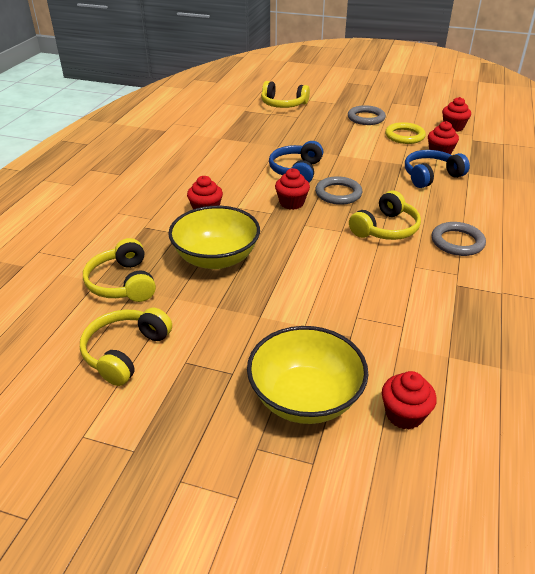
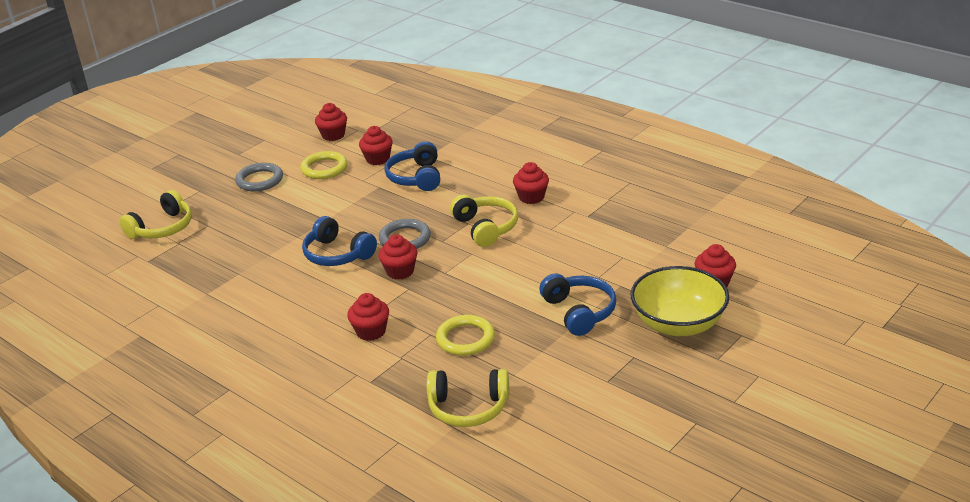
camera: 65 degrees left, 5 degrees down
yellow headphones [80,308,172,386] -> none
yellow bowl [168,206,260,269] -> yellow ring [436,315,495,356]
grey ring [432,222,486,256] -> red cupcake [513,162,549,204]
none -> blue headphones [539,273,616,336]

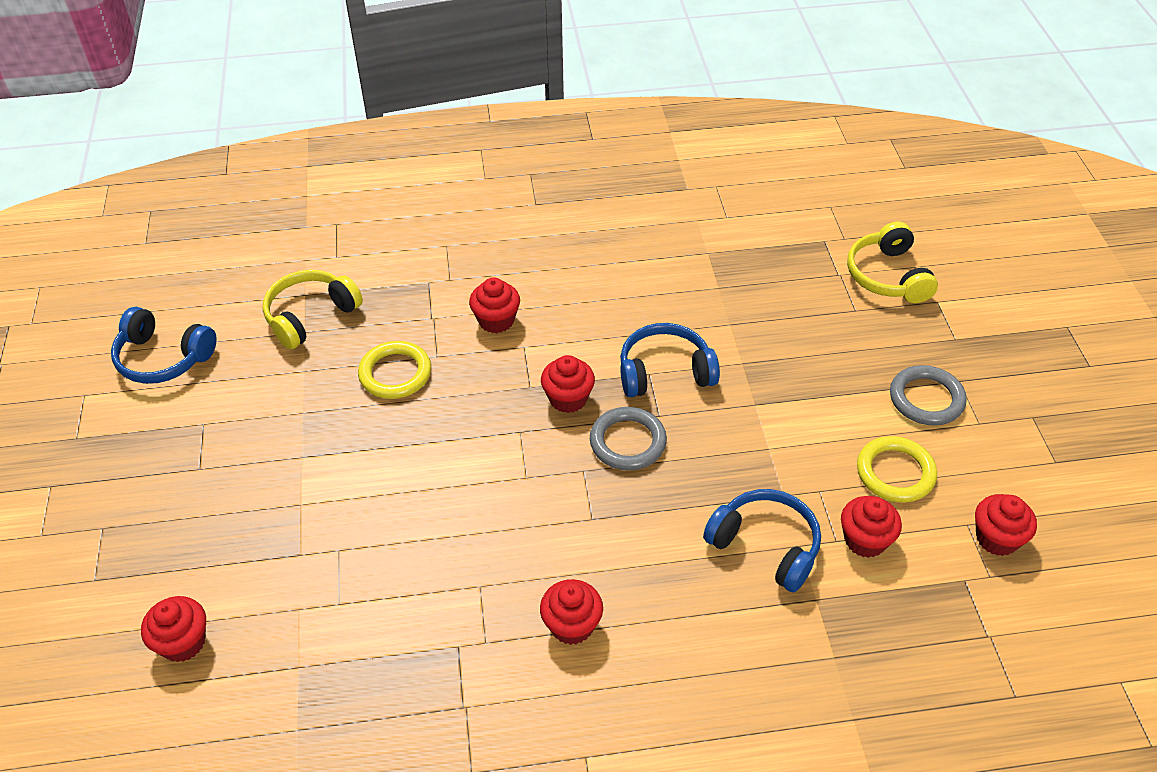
camera: 130 degrees right, 15 degrees up
yellow headphones [450,194,518,247] -> none
blue headphones [539,273,616,336] -> blue headphones moved to [111,307,217,384]
yellow bowl [630,266,729,336] -> none

